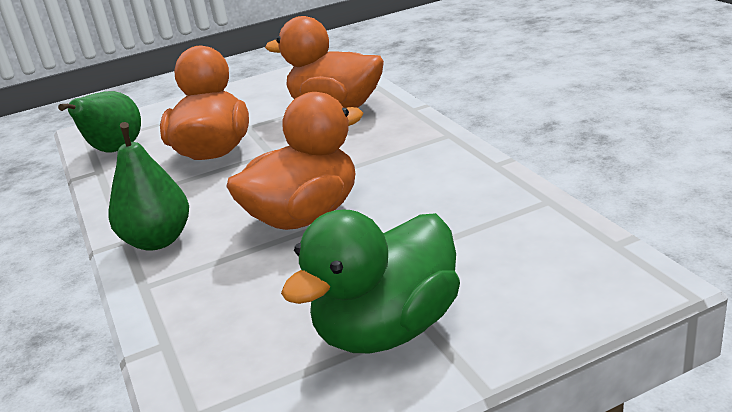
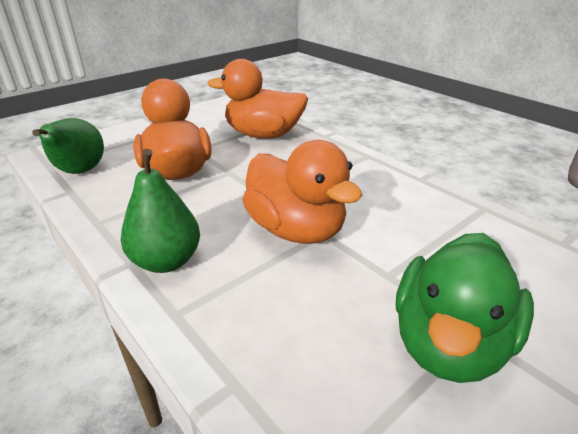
camera: 20 degrees left, 5 degrees up
orange duck [226,92,363,230] -> orange duck turned 105 degrees clockwise [242,140,363,244]

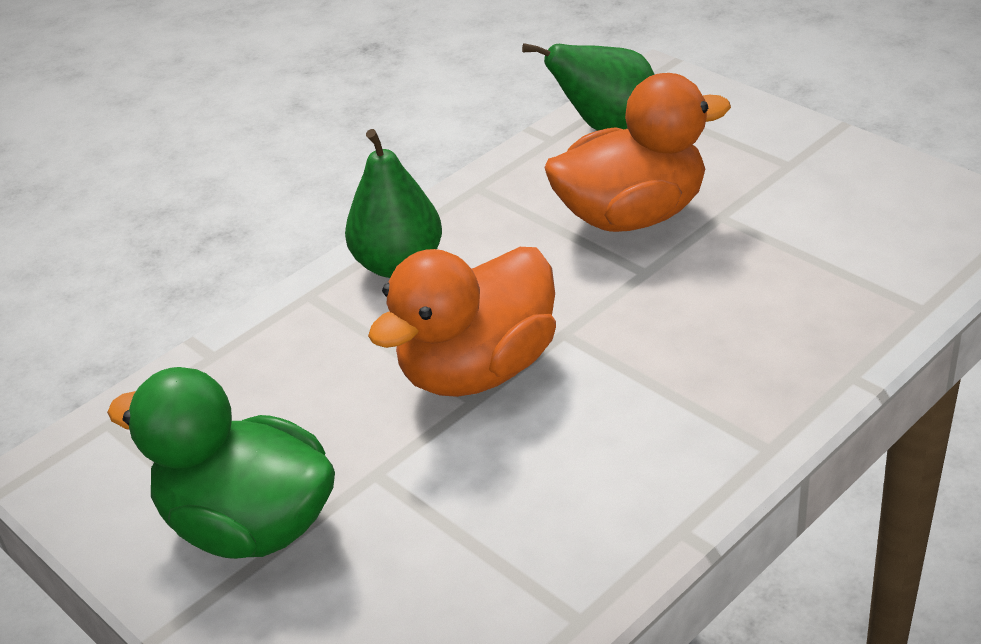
camera: 90 degrees right, 5 degrees up
orange duck [207,59,308,138] -> none

